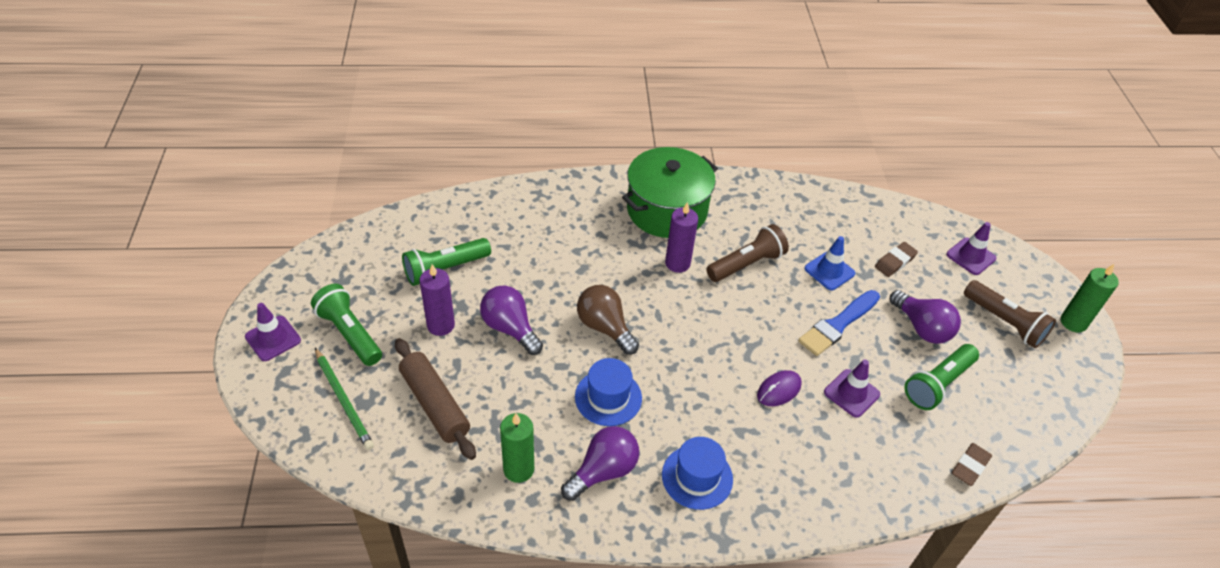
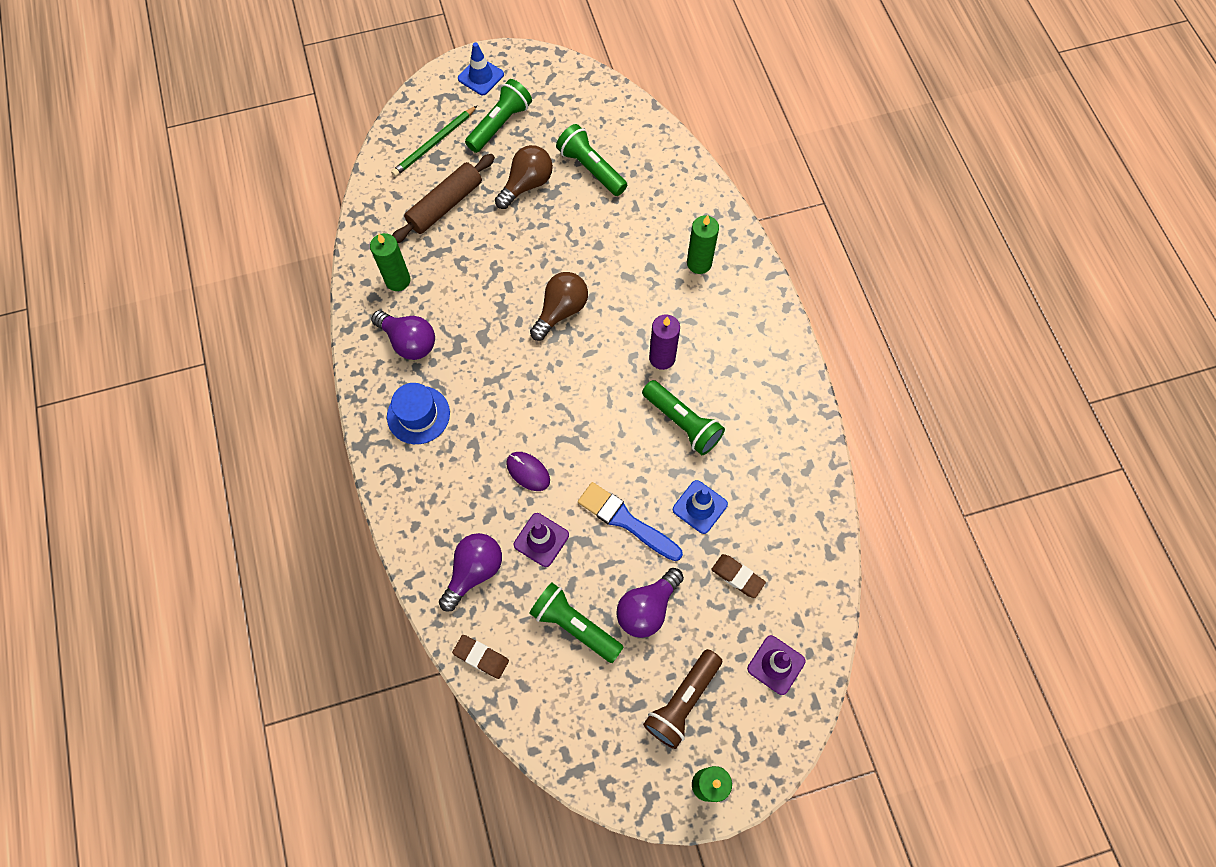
camera: 80 degrees right, 20 degrees up
purple traffic cone [245,303,301,361] -> blue traffic cone [458,42,504,95]
purple candle [420,264,455,336] -> brown light bulb [495,145,553,209]
purple light bulb [480,286,543,355] -> purple light bulb moved to [439,533,502,612]
blue hat [575,358,642,426] -> none
green pot [622,147,718,238] -> none
brown flashlight [706,224,789,282] -> green flashlight [642,380,725,455]
none -> green candle [687,215,719,274]

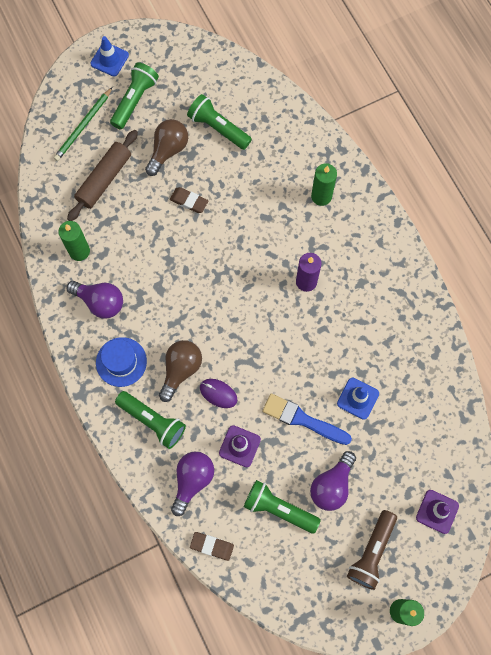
camera: 10 degrees left, 5 degrees up
brown light bulb [530,272,588,341] -> brown light bulb moved to [159,340,202,402]
green flashlight [642,380,725,455] -> green flashlight moved to [115,391,186,449]
brown eraser [711,554,766,598] -> brown eraser moved to [170,187,208,213]

